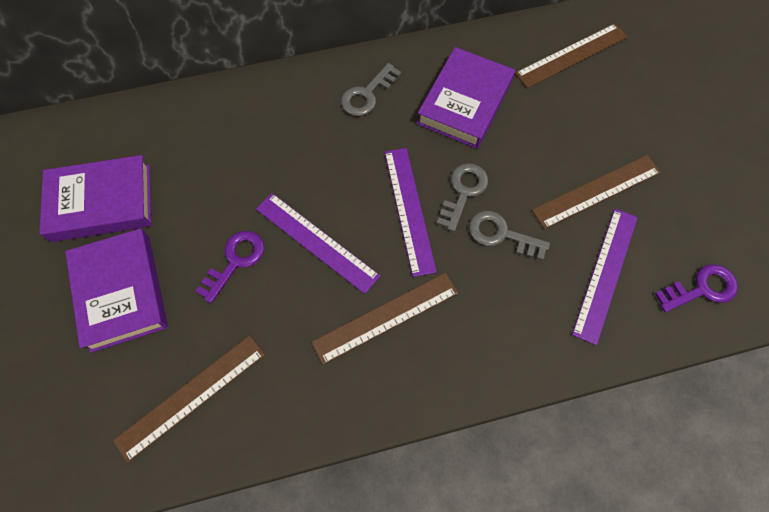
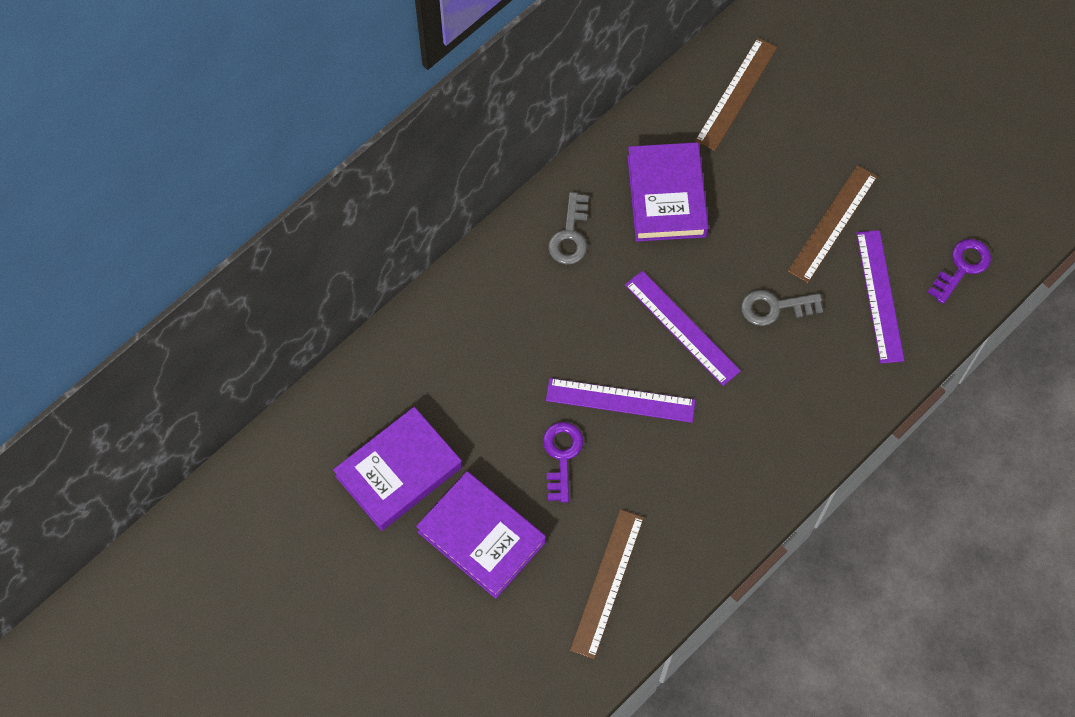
camera: 30 degrees left, 0 degrees up
brown ruler [312,273,458,364] -> none
grey key [437,163,488,232] -> none

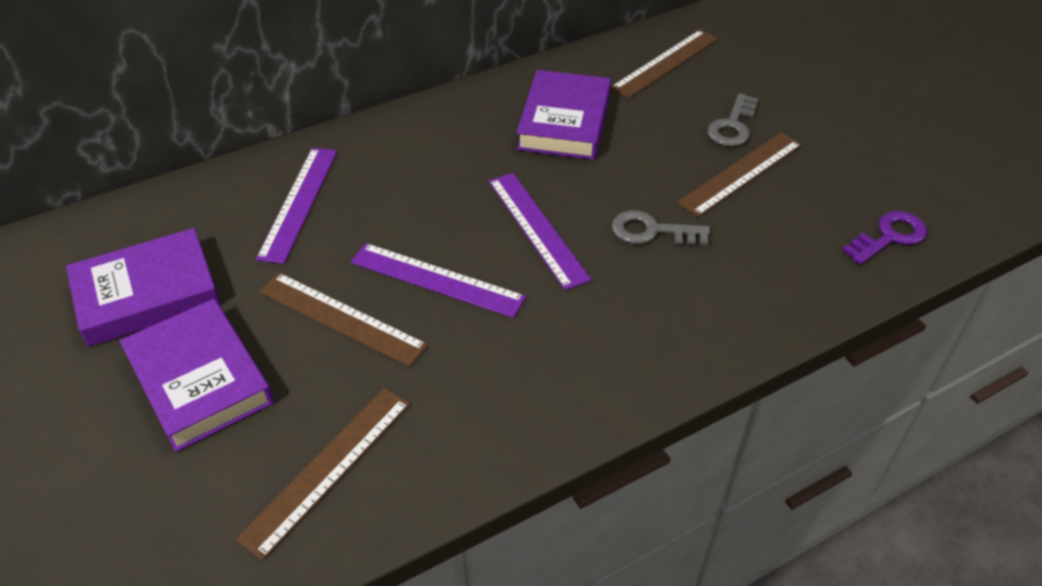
camera: 15 degrees right, 20 degrees down
purple key [543,422,583,503] -> brown ruler [259,273,428,367]
grey key [548,192,589,264] -> grey key moved to [707,93,758,147]
purple ruler [856,230,905,363] -> purple ruler moved to [256,148,337,264]

